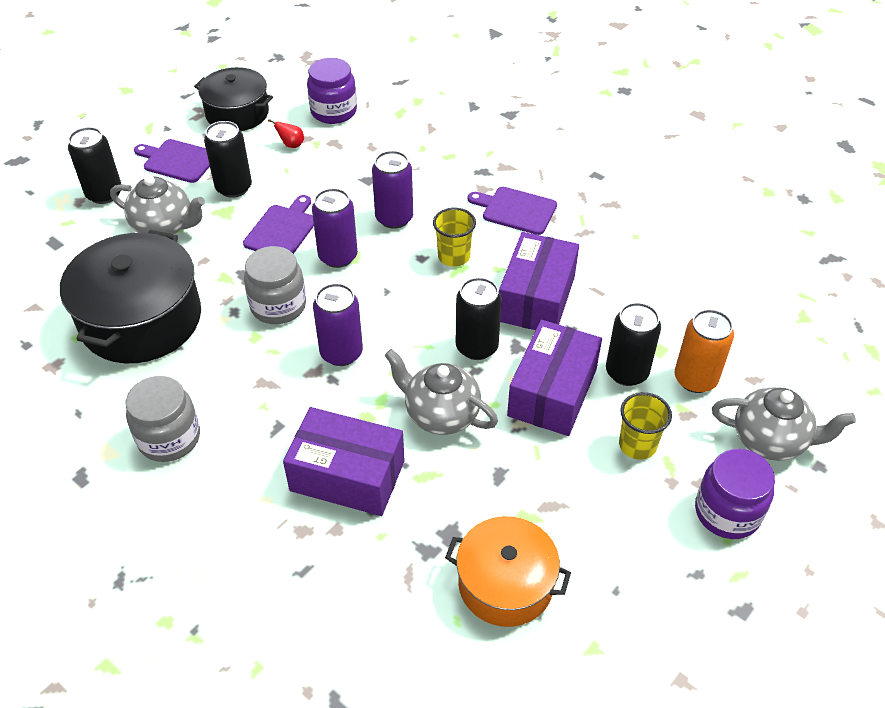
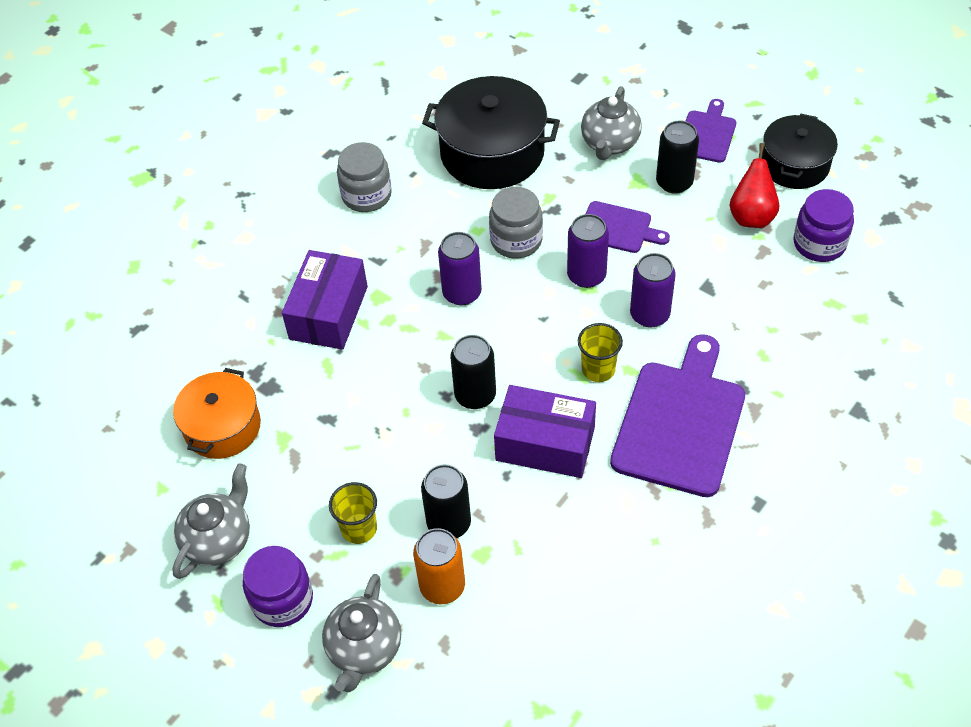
camera: 90 degrees right, 5 degrees up
black can [68,127,121,204] -> none
red pear [268,119,304,148] -> red pear [730,143,779,228], size x1.97
grey teapot [384,349,498,435] -> grey teapot moved to [172,463,250,579]
purple cutting board [468,187,557,235] -> purple cutting board [610,334,745,497], size x1.87
purple box [507,320,602,436] -> none

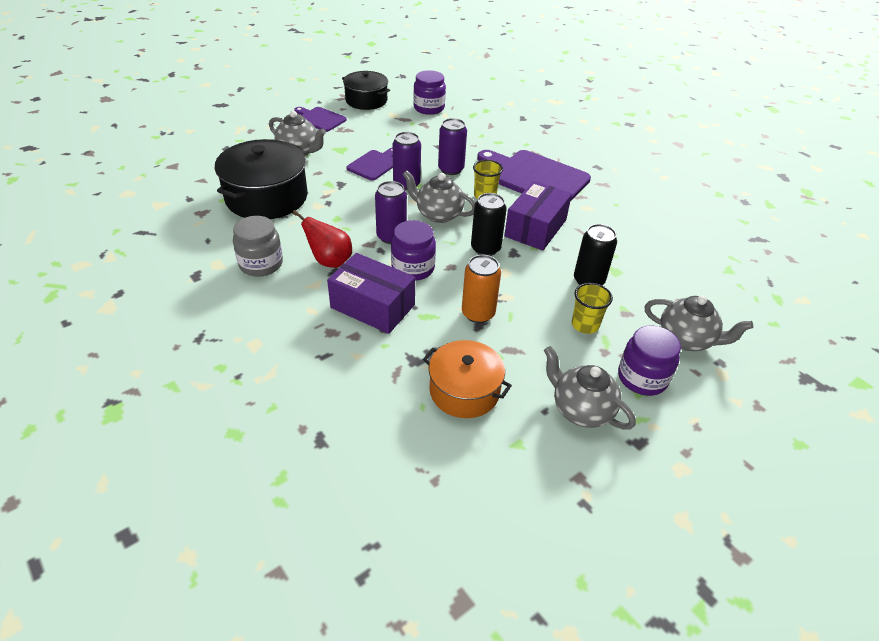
camera: 80 degrees left, 10 degrees down
orange can [413,528,465,604] -> orange can moved to [462,255,501,323]
grey jar [489,187,543,259] -> none
black can [656,120,699,194] -> none
red pear [730,143,779,228] -> red pear moved to [292,210,352,268]
none -> purple jar [391,220,436,281]
none -> grey teapot [403,170,475,223]

